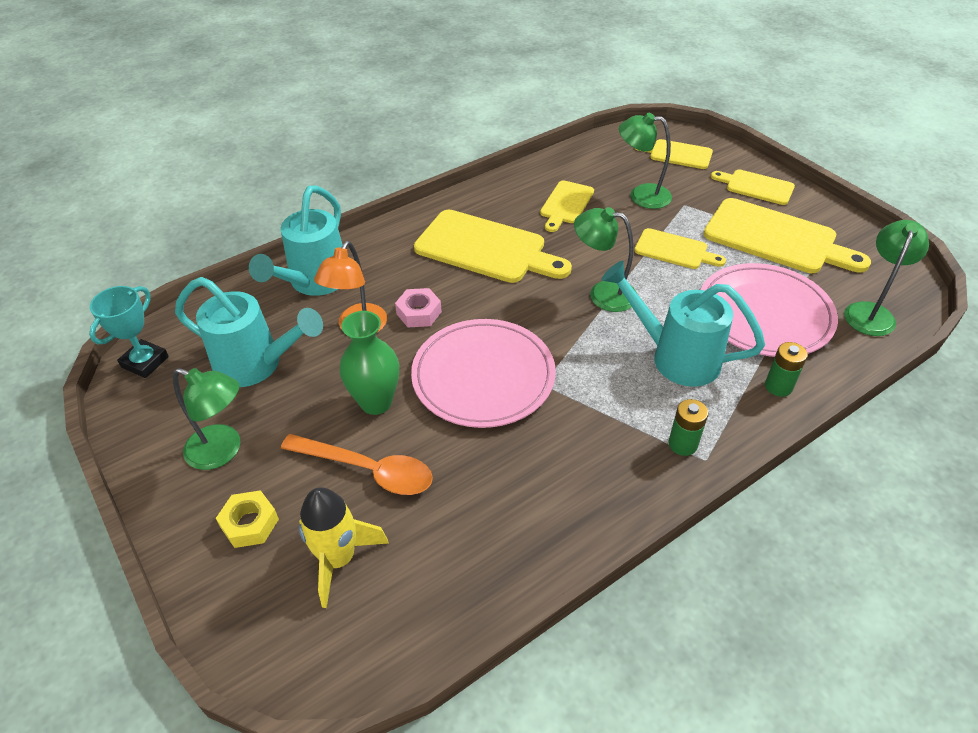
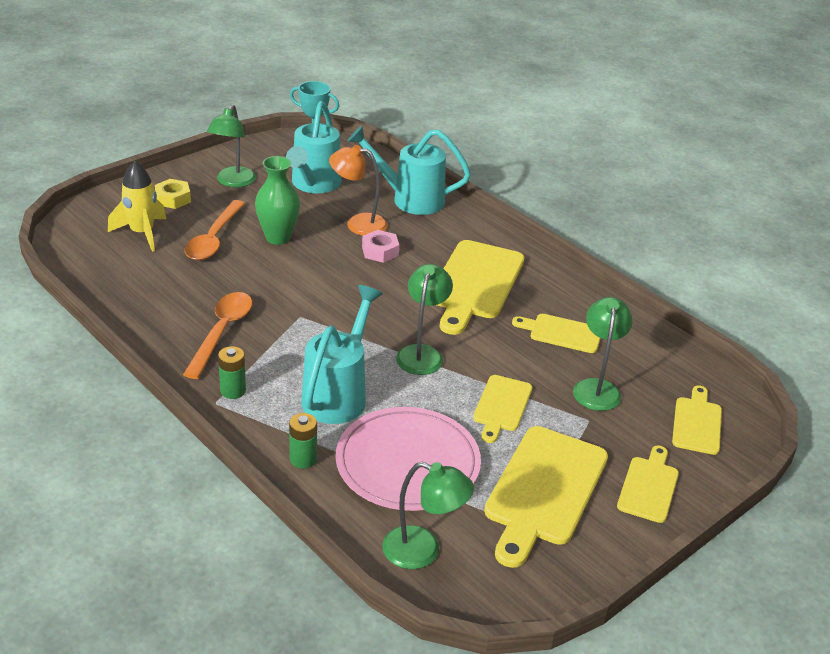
camera: 80 degrees right, 10 degrees down
pink plate [411,319,556,428] -> none
none -> orange spoon [183,292,252,379]

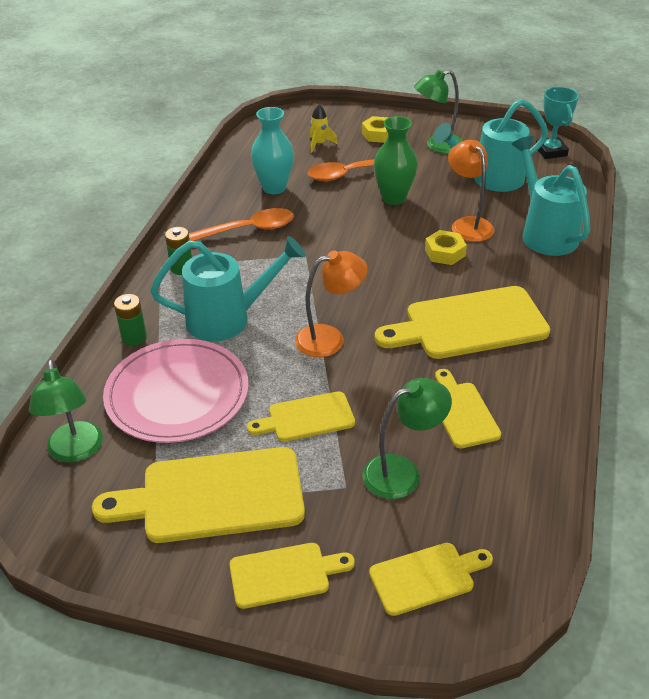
camera: 60 degrees right, 5 degrees up
yellow rocket [108,161,166,252] -> yellow rocket [310,105,338,153], size x0.59
pink nut [362,230,399,263] -> yellow nut [425,230,467,265]
green lamp [396,264,453,375] -> orange lamp [295,251,368,357]
none -> turquoise vase [251,107,294,194]

